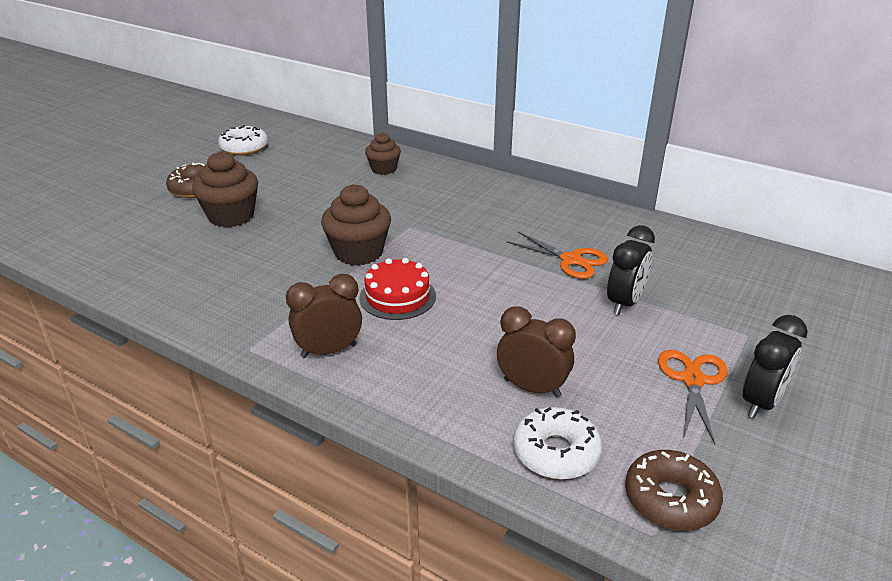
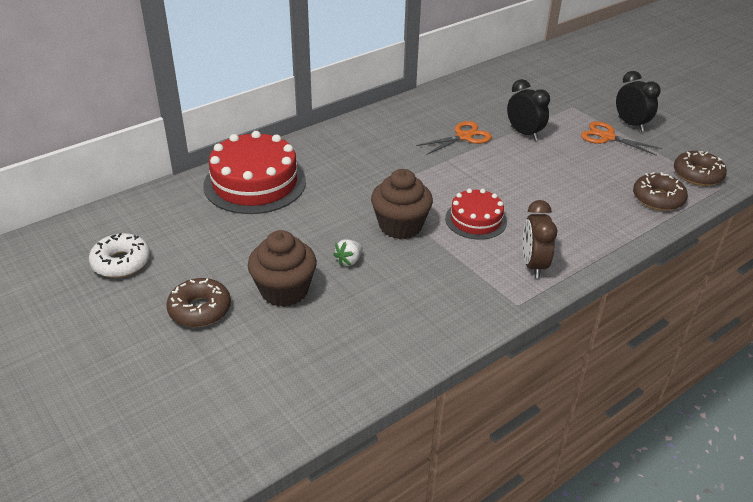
camera: 70 degrees left, 5 degrees up
brown cupcake [365,132,401,175] -> red cake [203,131,306,214]
brown clock [497,306,576,398] -> none
white donut [513,407,602,480] -> brown donut [633,172,688,211]
none -> white strawberry [333,239,363,266]

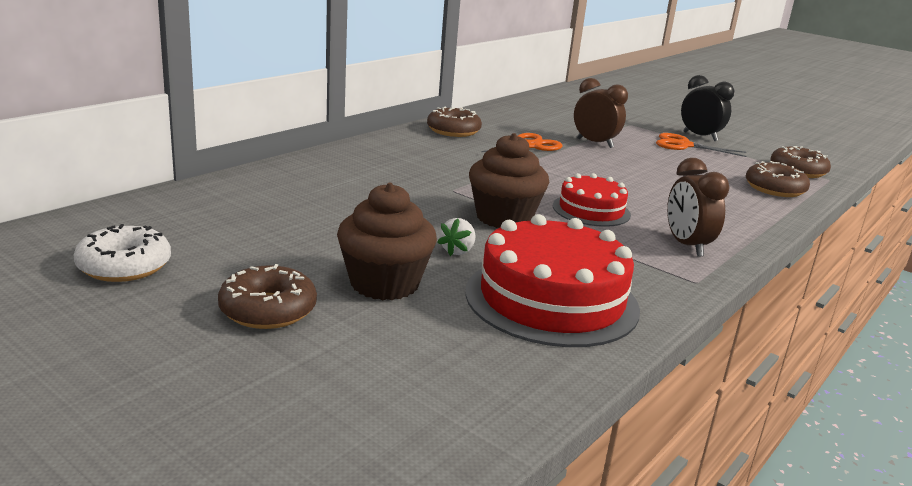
camera: 15 degrees left, 15 degrees down
red cake [203,131,306,214] -> red cake moved to [465,214,640,347]
black clock [507,79,550,141] -> brown clock [574,78,628,148]
none -> brown donut [427,107,482,137]

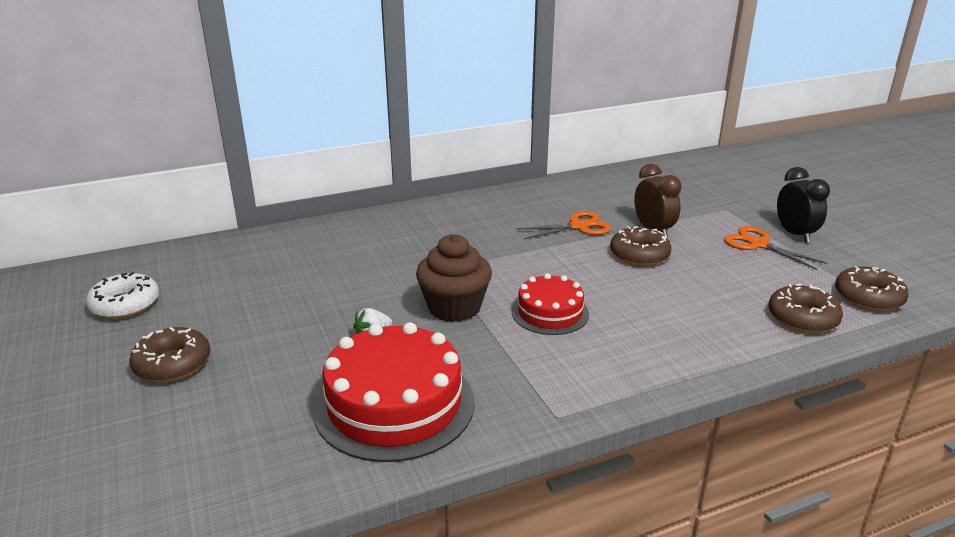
camera: 30 degrees right, 5 degrees up
brown cupcake [337,183,437,300] -> none
brown donut [427,107,482,137] -> brown donut moved to [610,226,672,266]
brown clock [667,158,730,257] -> none

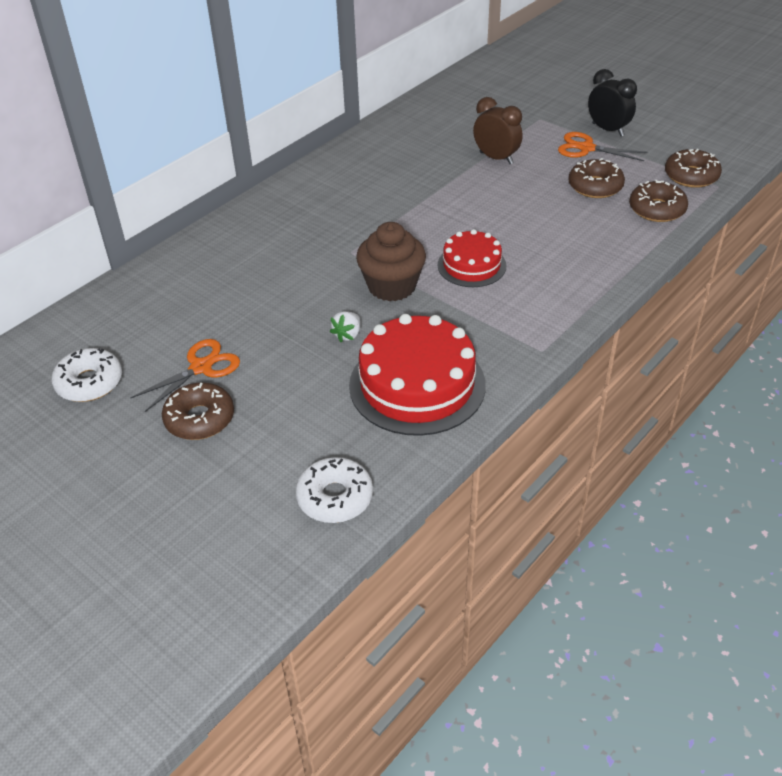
camera: 25 degrees left, 15 degrees up
orange scissors [516,211,611,239] -> orange scissors moved to [130,339,240,412]
brown donut [610,226,672,266] -> brown donut moved to [568,158,625,198]
none -> white donut [296,457,373,523]

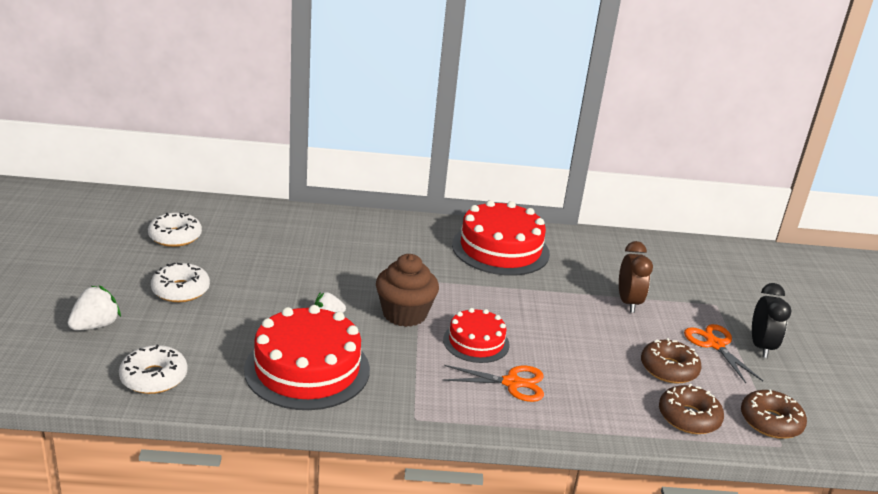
camera: 45 degrees right, 15 degrees down
orange scissors [130,339,240,412] -> orange scissors moved to [442,365,544,402]
brown donut [162,383,234,440] -> white donut [151,263,210,302]
none -> white strawberry [68,286,121,330]
none -> red cake [452,200,550,276]

